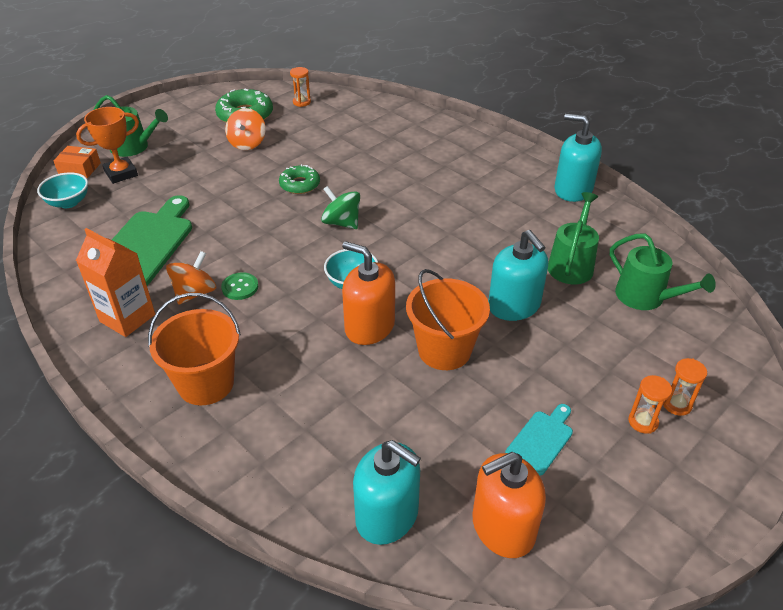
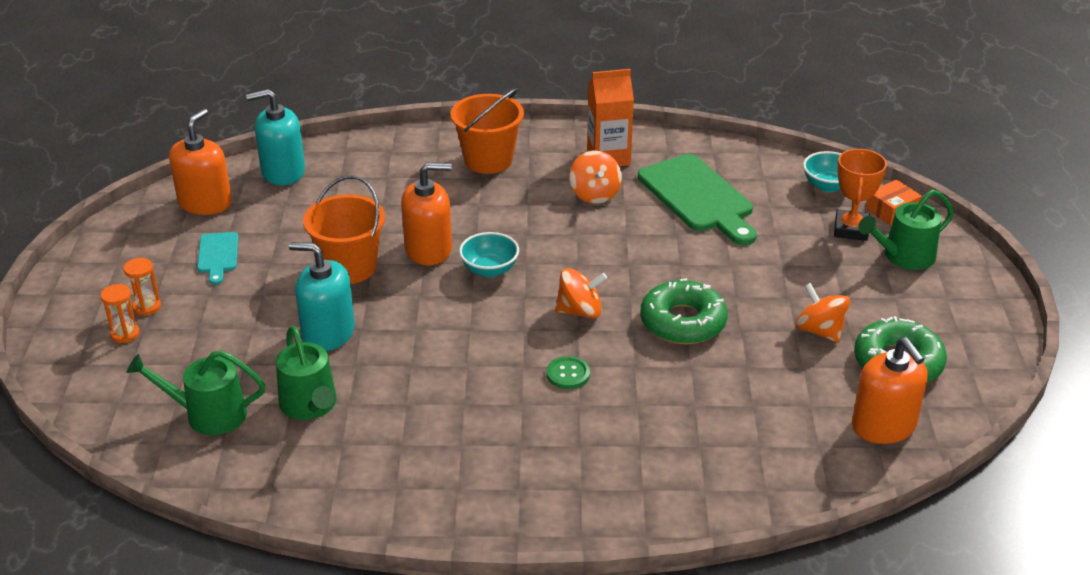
camera: 135 degrees right, 5 degrees down
green button [221,272,258,300] -> green button moved to [546,356,590,389]
green donut [279,164,320,194] -> green donut [640,278,728,344], size x1.57
orange hourglass [290,67,311,107] -> orange soap dispenser [852,337,928,444]
green spinning top [321,186,360,229] -> orange spinning top [555,268,607,319]
turquoise soap dispenser [554,114,602,202] -> none

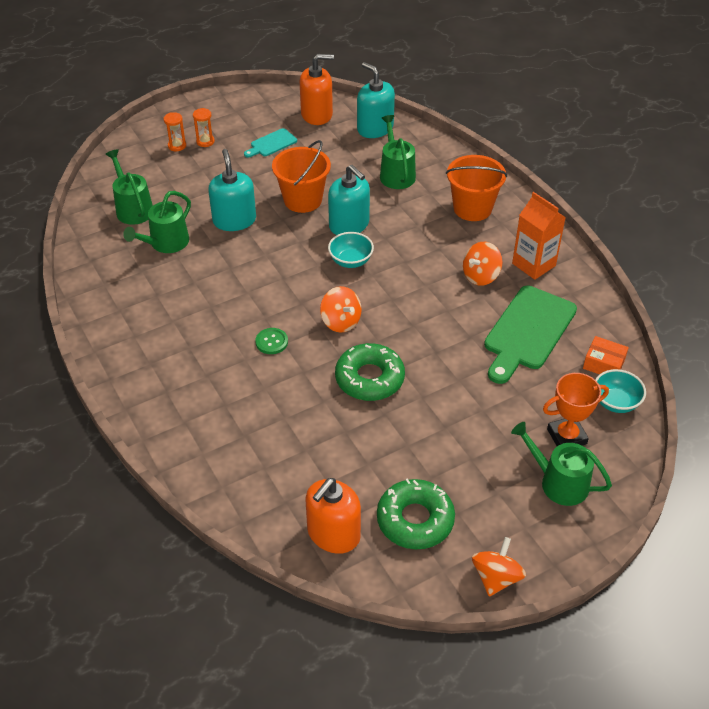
camera: 60 degrees right, 10 degrees up
orange soap dispenser [401,163,452,266] -> turquoise soap dispenser [328,165,370,235]
orange spinning top [795,283,850,343] -> orange spinning top moved to [472,537,526,597]
orange box [866,180,922,226] -> orange box moved to [583,336,629,374]
none -> green watering can [380,115,416,189]

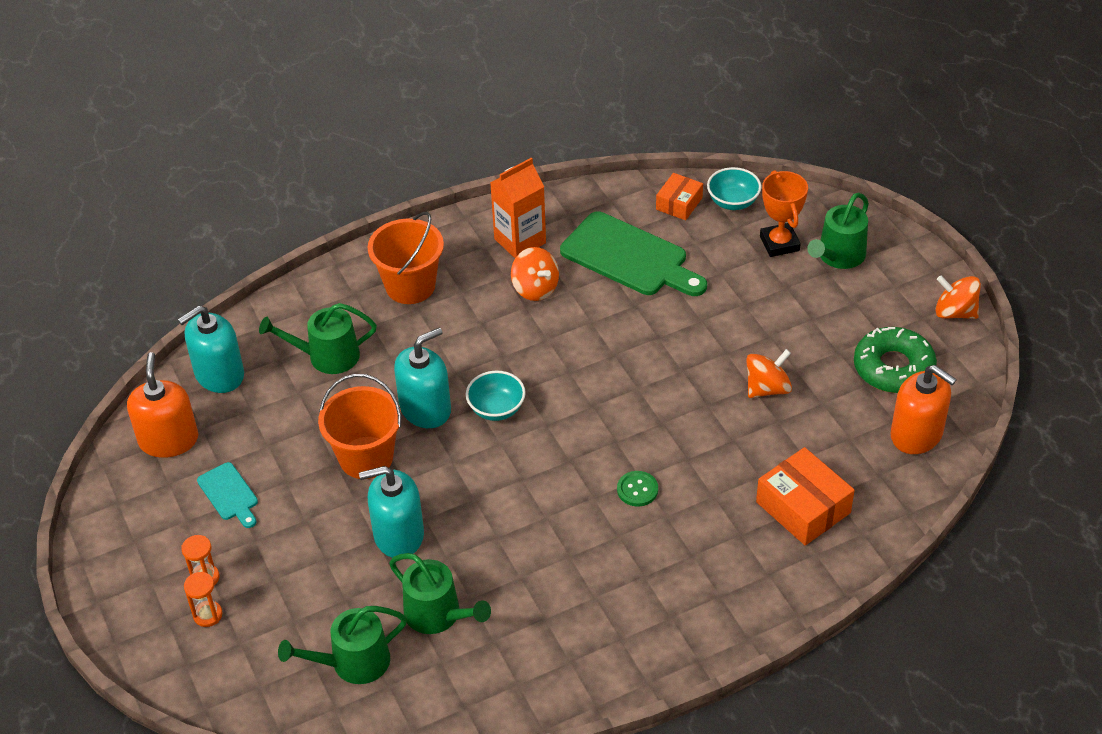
camera: 85 degrees left, 0 degrees up
orange spinning top [320,286,362,333] -> orange spinning top moved to [746,349,792,398]
green donut [335,343,405,401] -> none
none -> orange box [756,447,855,545]

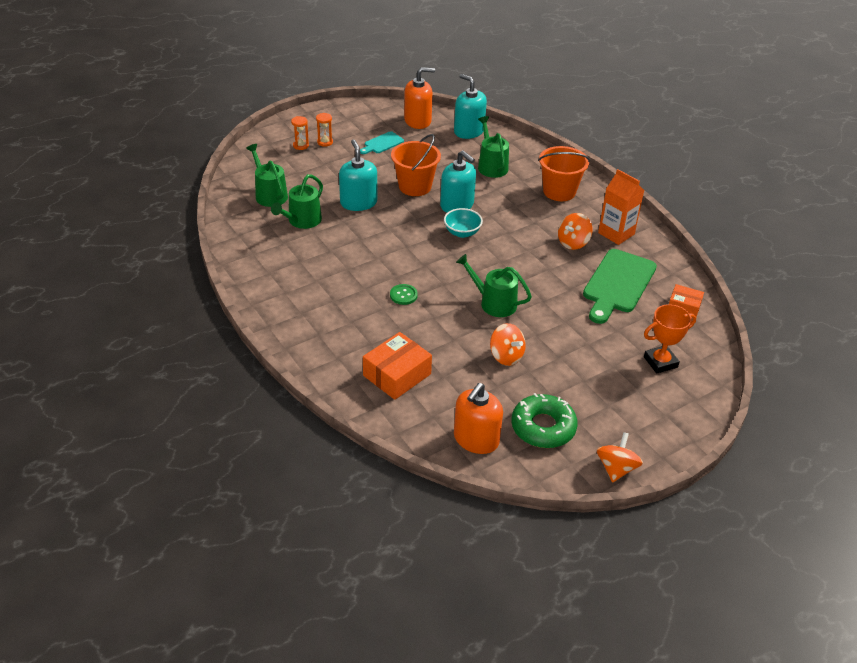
camera: 80 degrees right, 5 degrees down
turquoise bowl [707,167,761,210] -> none
green watering can [807,193,869,269] -> green watering can moved to [456,254,532,317]

